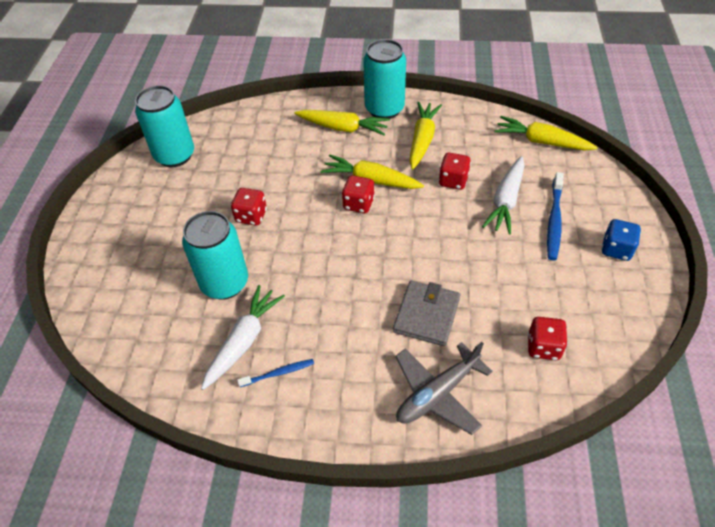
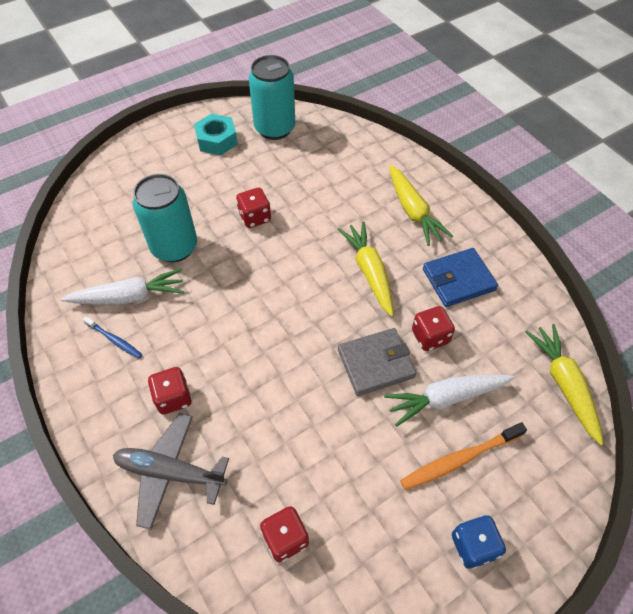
camera: 50 degrees right, 5 degrees up
red dice [342,175,375,213] -> red dice moved to [148,367,192,415]
turquoise can [363,39,406,119] -> none
grey wallet [393,281,460,346] -> grey wallet moved to [338,328,417,396]
yellow carrot [409,102,442,170] -> blue wallet [423,248,498,307]
blue toothbrush [547,172,564,261] -> orange toothbrush [400,422,527,490]
none -> turquoise nut [194,114,238,155]

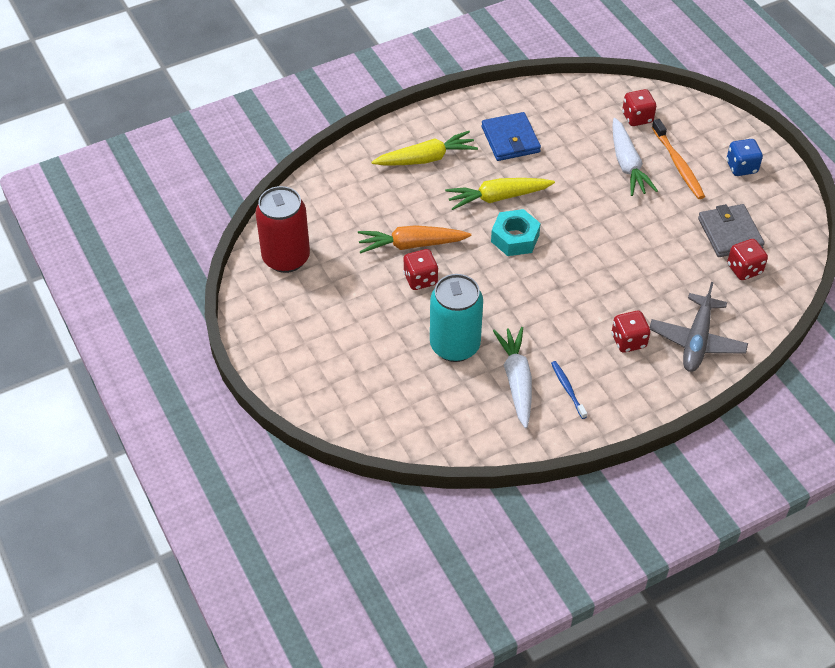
camera: 85 degrees left, 5 degrees down
blue toothbrush [83,316,142,359] -> blue toothbrush turned 60 degrees counterclockwise [551,361,587,419]
turquoise nut [194,114,238,155] -> turquoise nut moved to [491,209,541,256]
turquoise can [249,55,295,140] -> red can [256,186,310,273]
grey wallet [338,328,417,396] -> grey wallet moved to [698,204,765,257]
red dice [412,306,455,351] -> red dice moved to [622,89,656,126]
yellow carrot [525,324,603,445] -> none
none -> orange carrot [358,225,471,254]

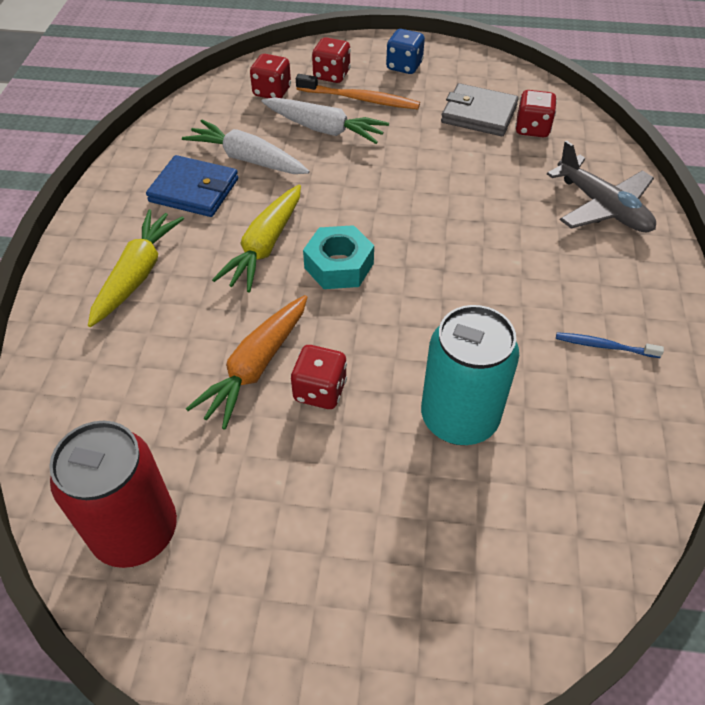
camera: 55 degrees left, 0 degrees up
white carrot [493,327,532,429] -> white carrot moved to [182,120,309,174]
red dice [611,311,651,353] -> red dice moved to [312,37,351,83]

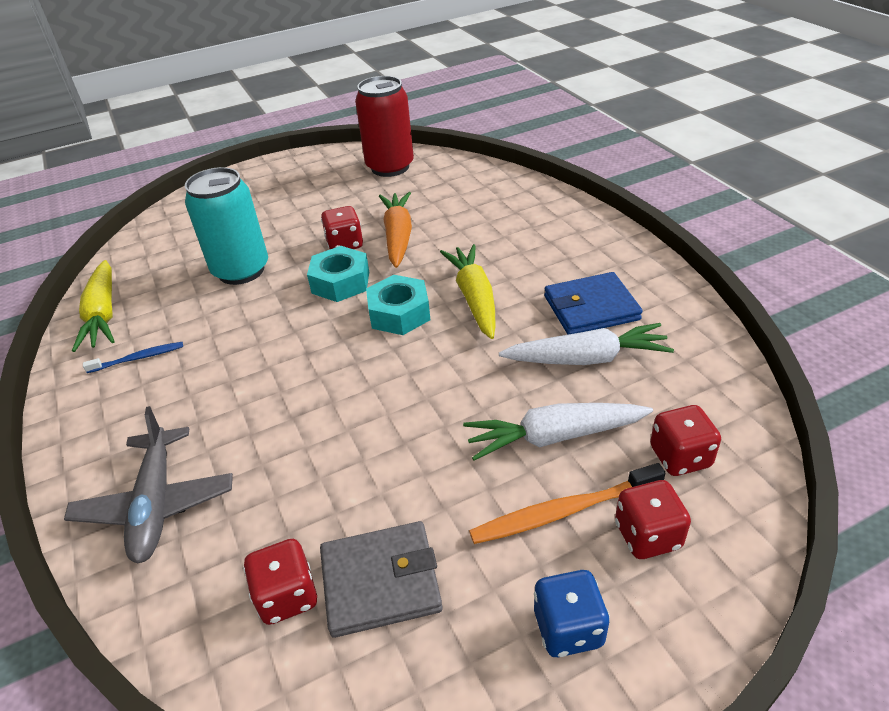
camera: 150 degrees right, 10 degrees down
yellow carrot [88,210,184,327] -> yellow carrot moved to [72,260,115,352]
grey plane [547,140,656,233] -> grey plane turned 120 degrees counterclockwise [64,406,233,563]
none -> turquoise nut [307,246,369,302]

